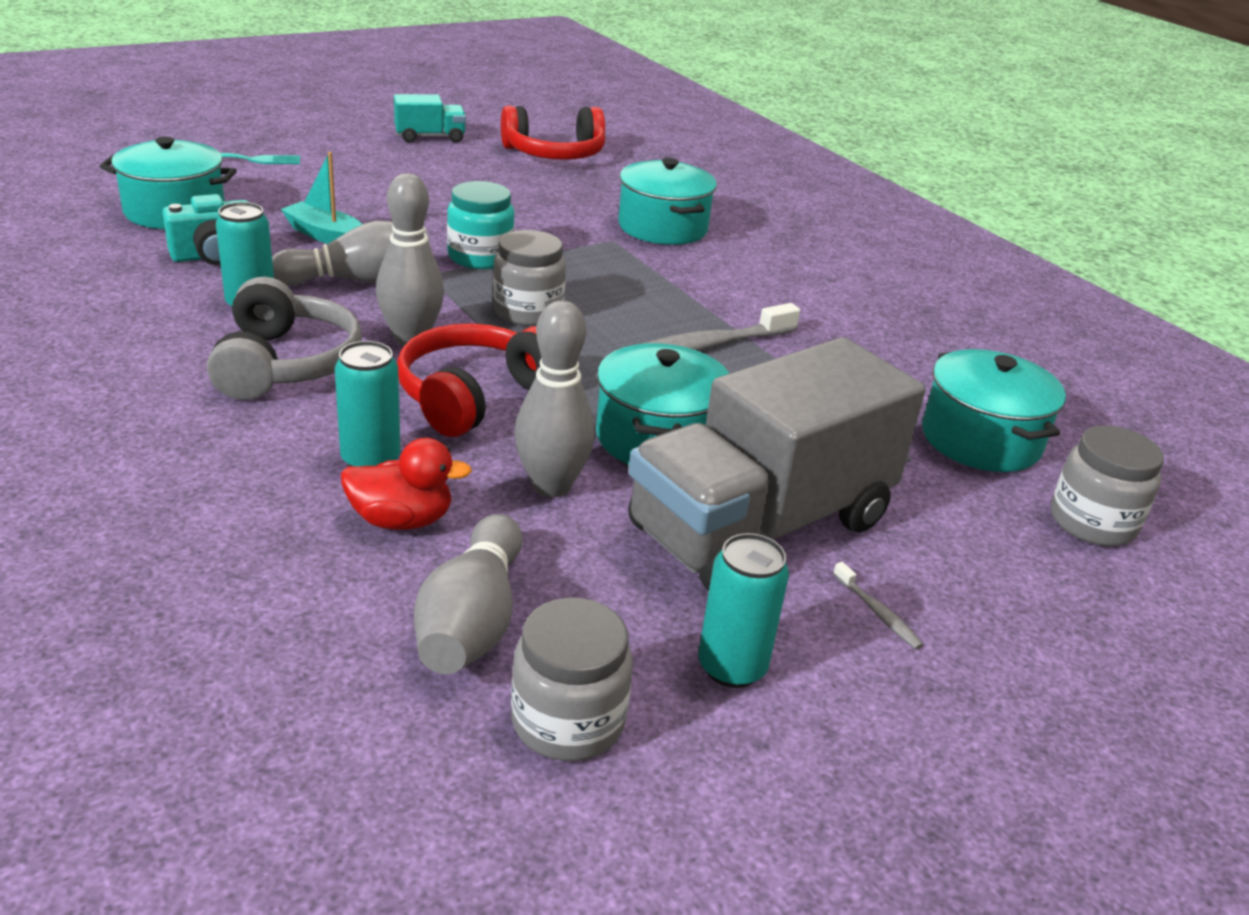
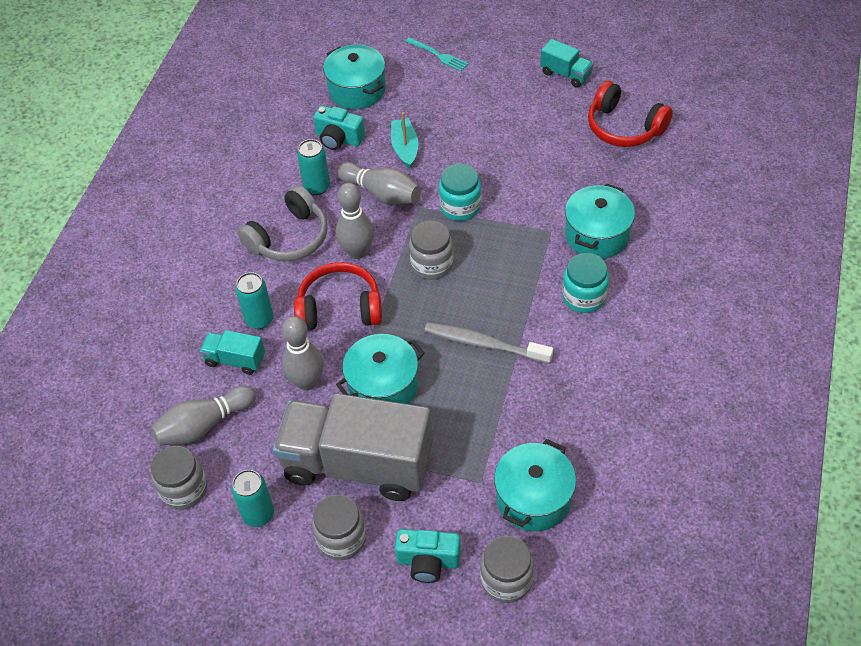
camera: 55 degrees right, 20 degrees up
red duck [341,438,472,530] -> turquoise truck [200,330,265,375]
grey toothbrush [833,562,923,649] -> grey jar [312,495,366,560]
none -> turquoise camera [395,529,461,583]
none -> turquoise jar [562,253,609,313]

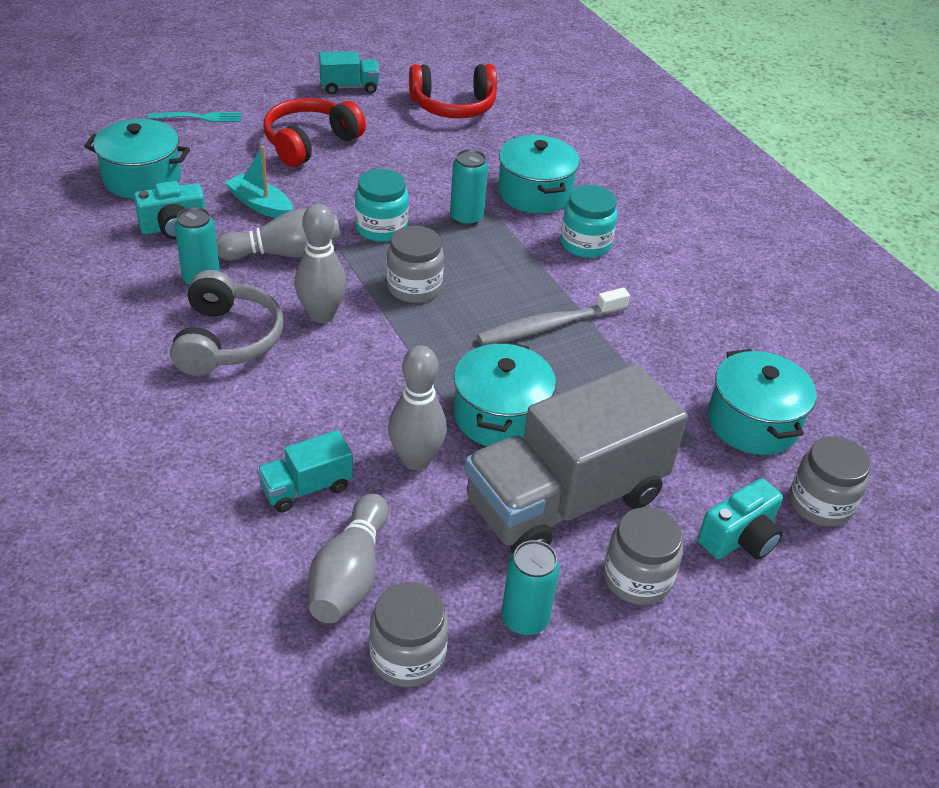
camera: 50 degrees left, 10 degrees down
turquoise can [235,272,273,329] -> turquoise can moved to [450,149,488,226]
red headphones [294,262,382,330] -> red headphones moved to [263,98,366,167]

